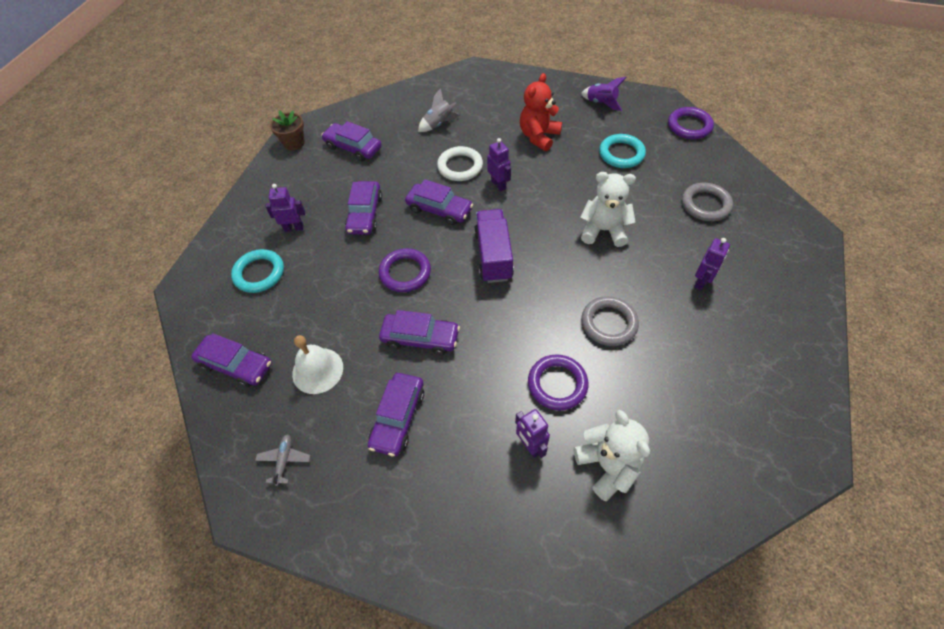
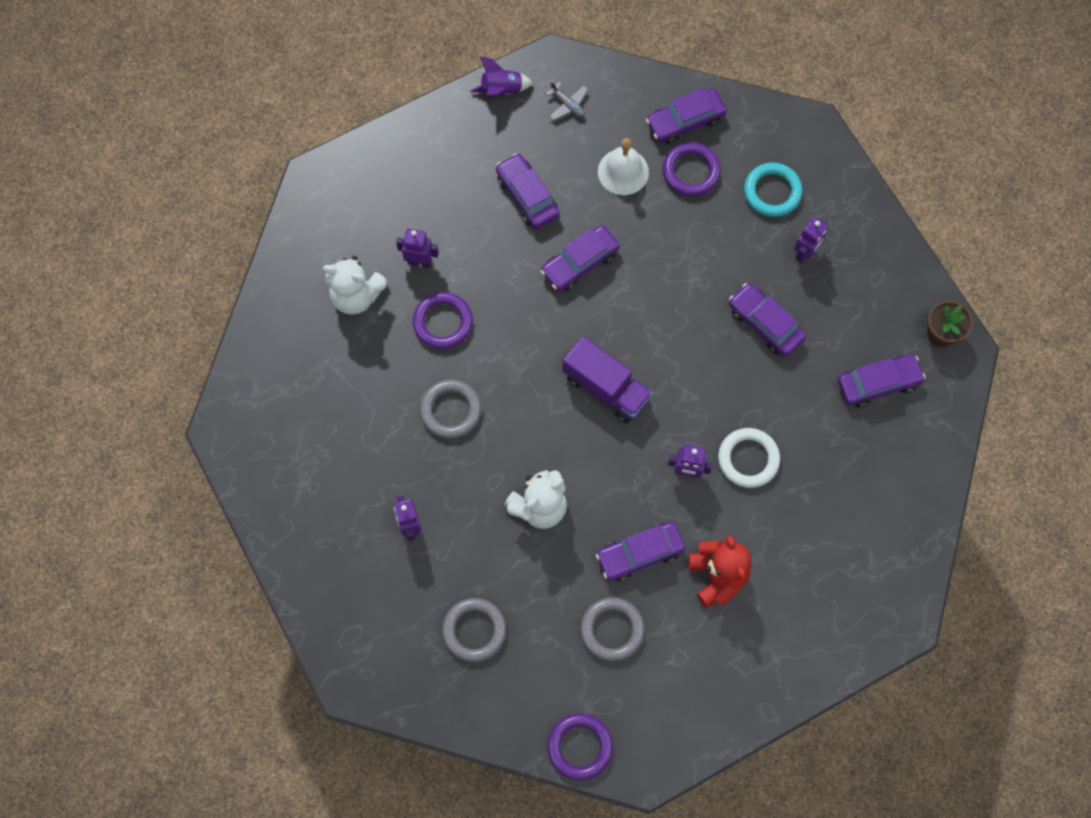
camera: 130 degrees right, 15 degrees up
purple ring [379,248,431,292] -> purple ring moved to [663,142,721,196]
purple car [405,179,473,225] -> purple car moved to [596,522,685,581]
grey rocket [418,88,460,132] -> none
purple rocket [581,77,627,111] -> purple rocket moved to [470,56,532,96]
turquoise ring [599,134,646,168] -> grey ring [580,597,645,662]

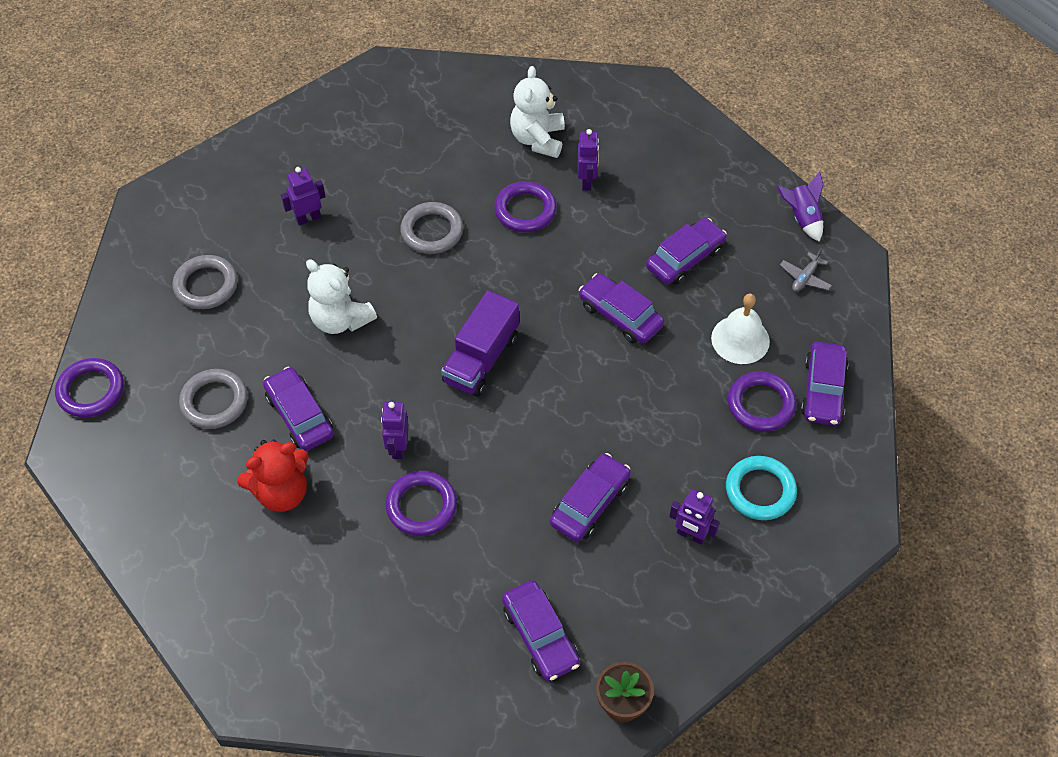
camera: 80 degrees right, 15 degrees down
purple car [646,88,727,144] -> purple car turned 135 degrees counterclockwise [801,342,849,426]
white ring [718,428,780,488] -> purple ring [386,471,457,536]

